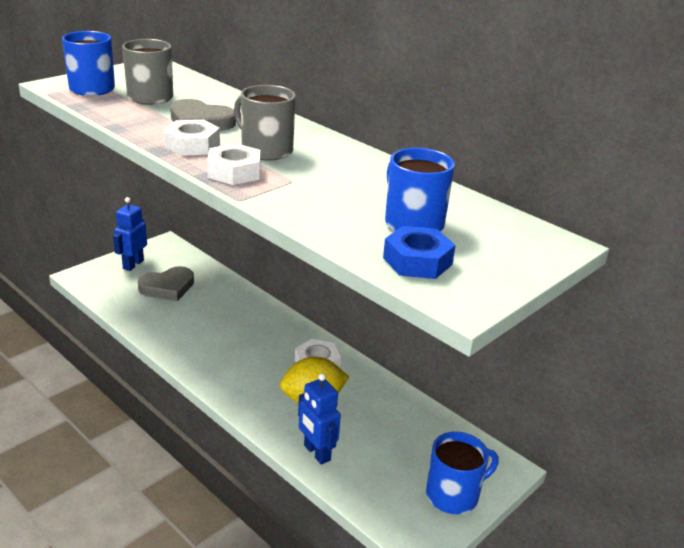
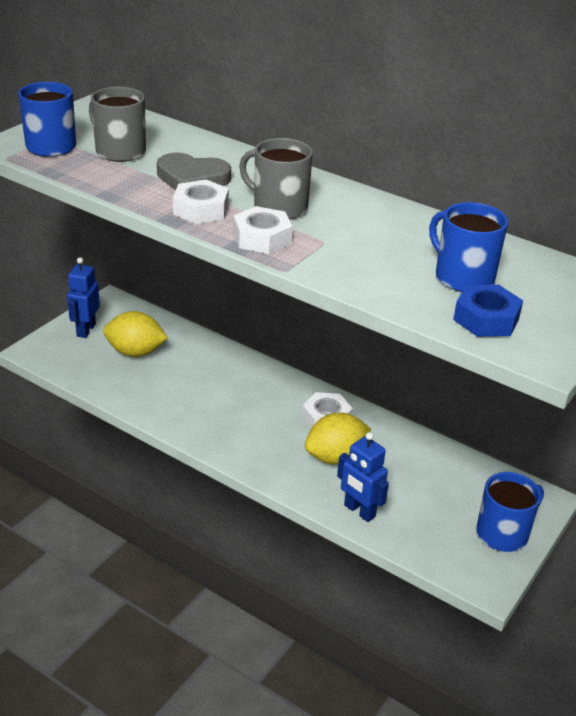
camera: 10 degrees left, 5 degrees up
grey heart [138,266,194,301] -> yellow lemon [103,311,168,357]

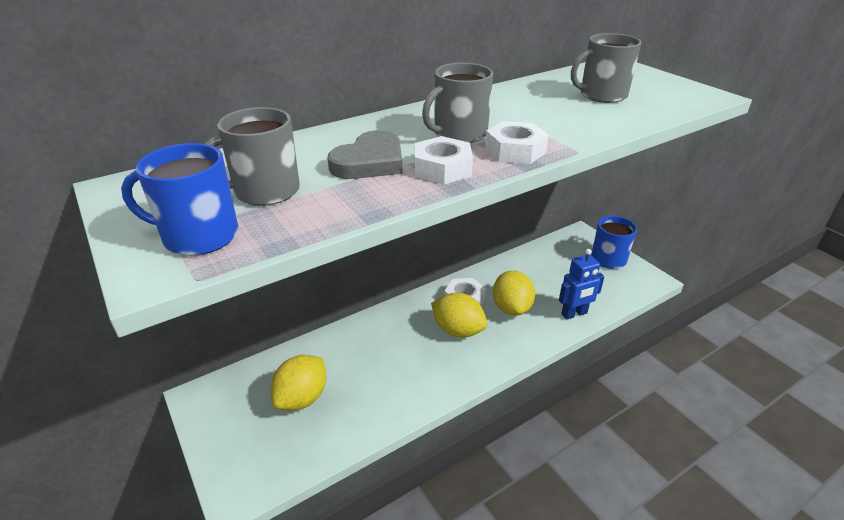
camera: 65 degrees left, 0 degrees up
blue robot [67,257,100,338] -> none
blue mug [429,202,508,292] -> grey mug [571,33,641,103]
blue nut [453,285,523,337] -> none
none -> yellow lemon [431,293,487,338]

